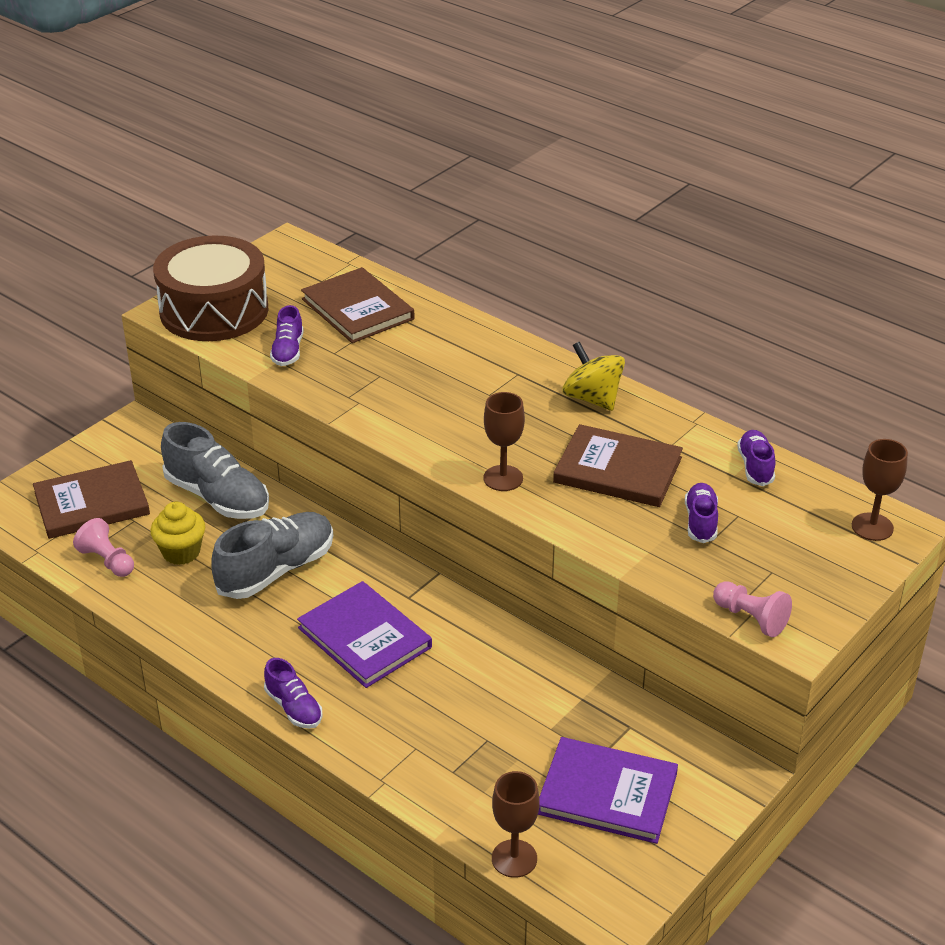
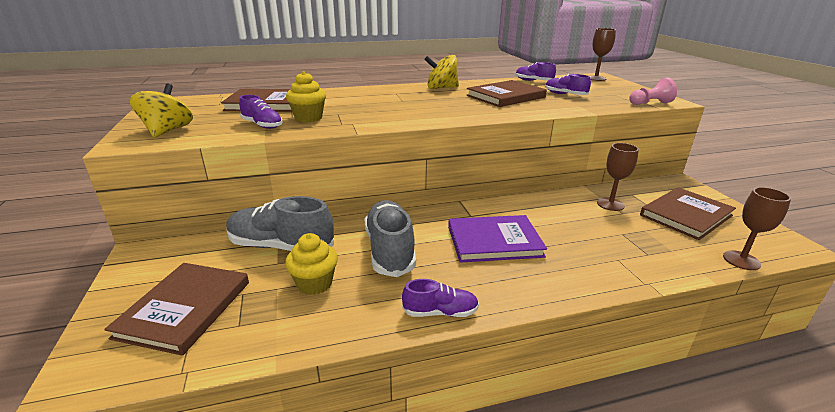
camera: 55 degrees left, 10 degrees down
pink pawn [73,518,134,577] -> none
brown drum [153,236,269,341] -> yellow spinning top [130,83,193,138]
grey shoe [161,422,269,519] -> grey shoe turned 150 degrees counterclockwise [226,196,334,251]
purple shoe [264,658,323,729] -> purple shoe moved to [402,279,479,317]
brown goblet [484,392,525,491] -> brown goblet moved to [597,143,639,211]
purple book [538,737,678,844] -> brown book [640,187,736,240]
none -> yellow cupcake [286,71,326,122]

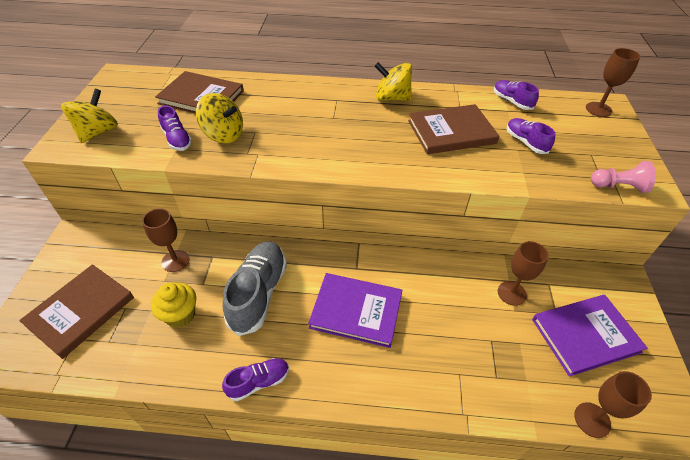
camera: 20 degrees right, 20 degrees up
grey shoe [226,196,334,251] -> brown goblet [142,208,190,272]
yellow cupcake [286,71,326,122] -> yellow spinning top [196,93,243,143]
purple shoe [402,279,479,317] -> purple shoe turned 45 degrees counterclockwise [222,358,289,401]
brown book [640,187,736,240] -> purple book [532,295,648,377]

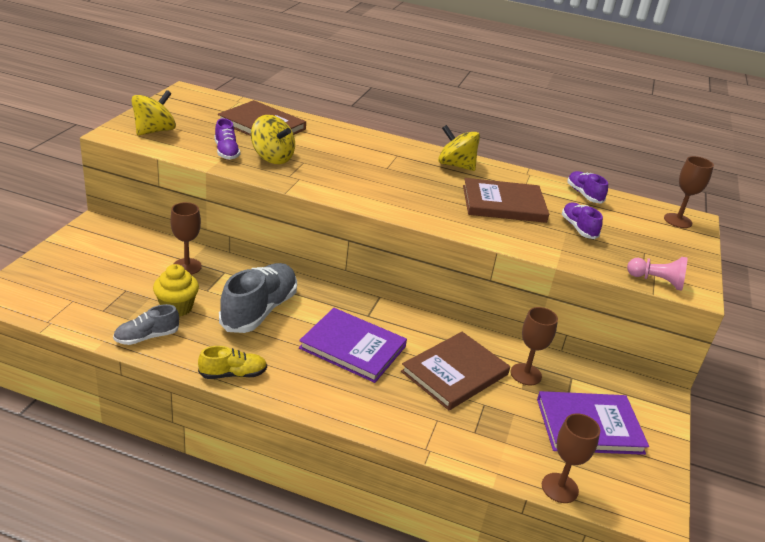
camera: 10 degrees right, 15 degrees down
brown book [19,264,134,359] -> brown book moved to [401,332,510,410]
purple shoe [222,358,289,401] -> yellow shoe [198,346,267,379]
none -> grey shoe [113,304,179,345]

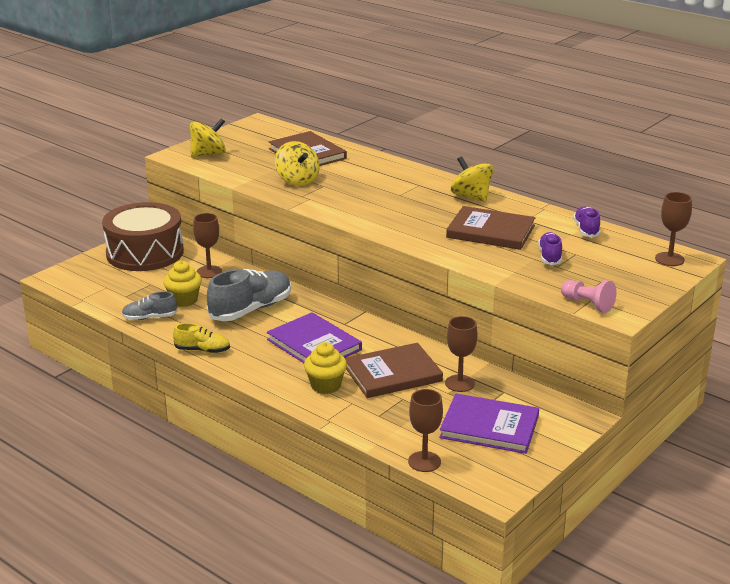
camera: 25 degrees right, 5 degrees down
purple shoe [214,118,240,159] -> none
none -> brown drum [102,202,184,271]
none -> yellow cupcake [304,342,347,394]

